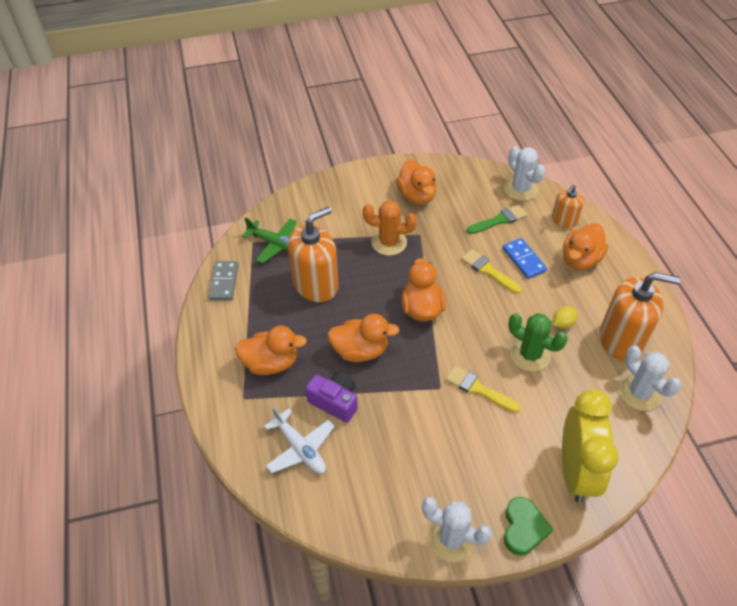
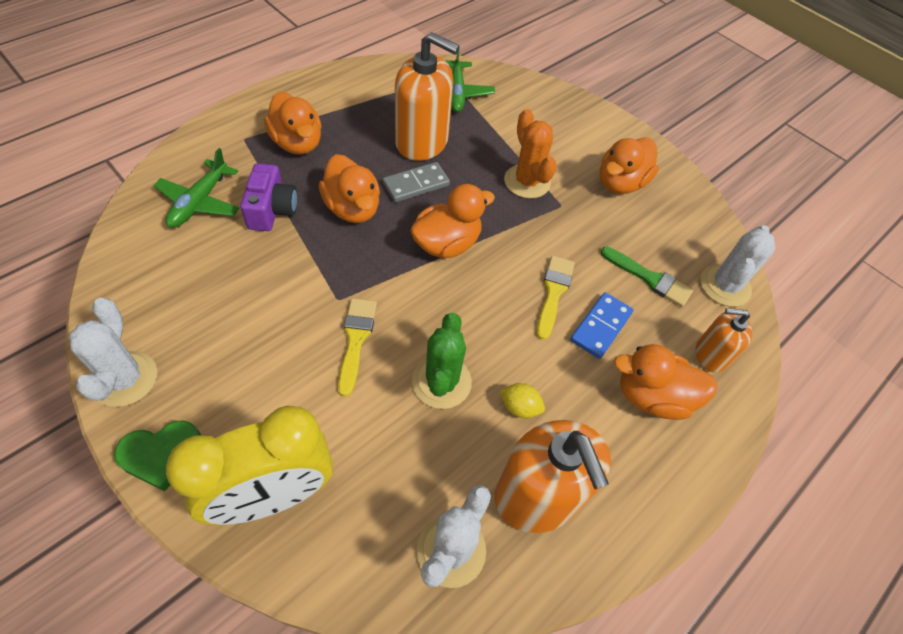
camera: 55 degrees right, 5 degrees up
grey domino [208,261,238,300] -> grey domino moved to [383,162,450,202]
white plane [264,406,335,474] -> green plane [153,148,240,228]

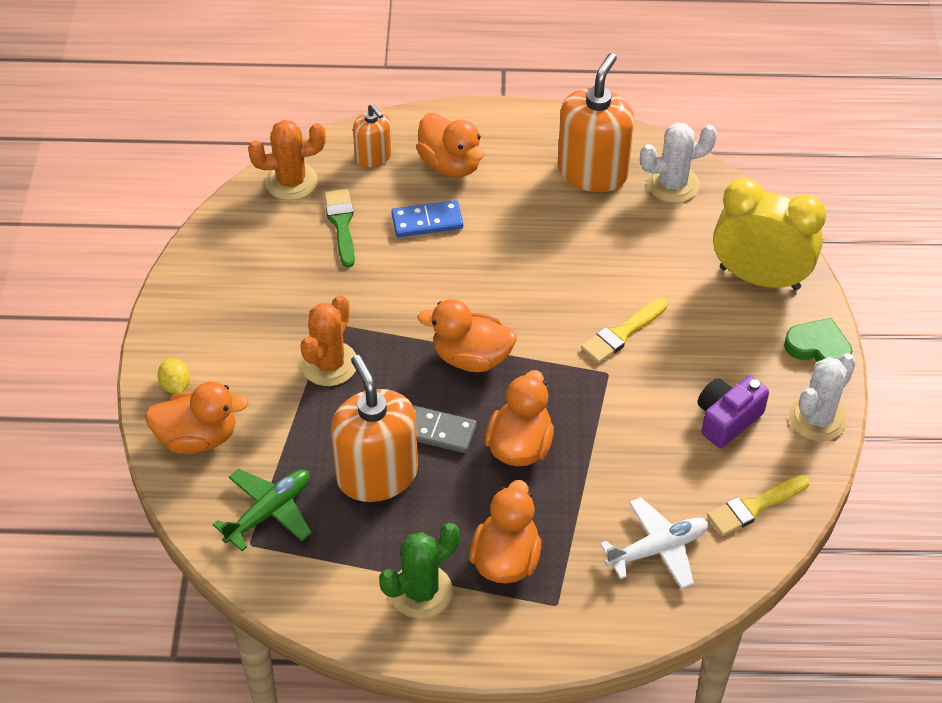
camera: 130 degrees left, 5 degrees down
green plane [153,148,240,228] -> white plane [600,497,709,589]
purple camera [240,163,298,231] -> purple camera moved to [697,376,769,448]
green cactus [412,313,472,409] -> green cactus moved to [379,523,459,619]
yellow lemon [500,383,545,418] -> yellow lemon moved to [158,358,190,394]
yellow brush [536,256,575,340] -> yellow brush moved to [707,475,810,536]
orange duck [600,137,659,194] -> orange duck moved to [145,381,249,454]
white cactus [700,225,775,307] -> orange cactus [248,120,326,200]

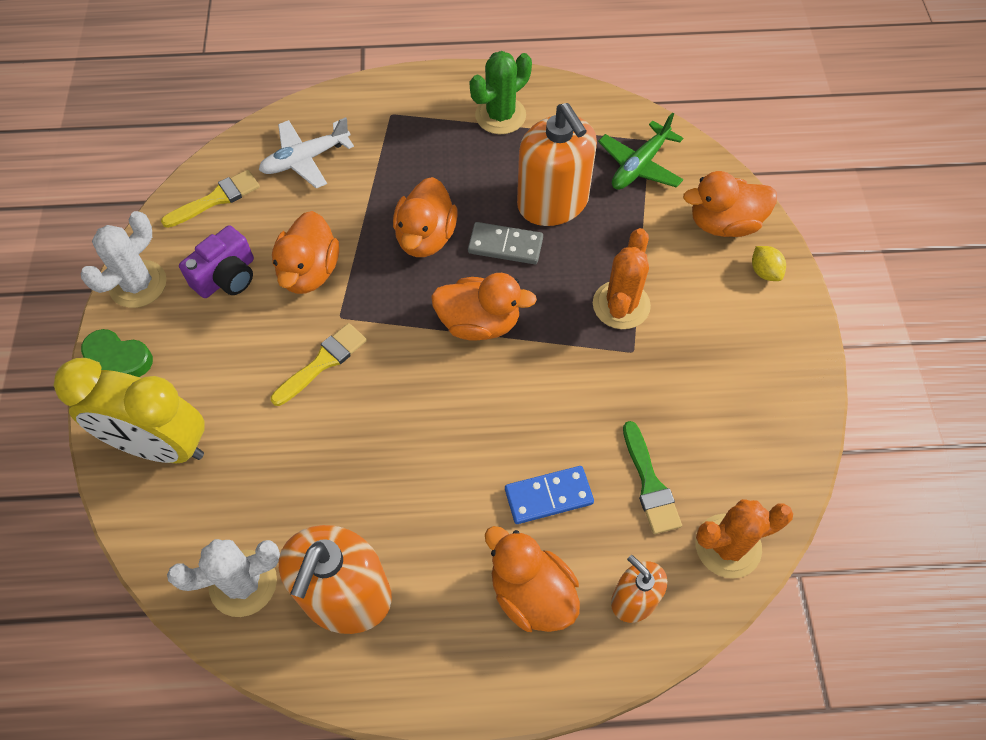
camera: 175 degrees right, 10 degrees up
orange duck [469,480,541,584] -> orange duck moved to [272,211,339,294]

